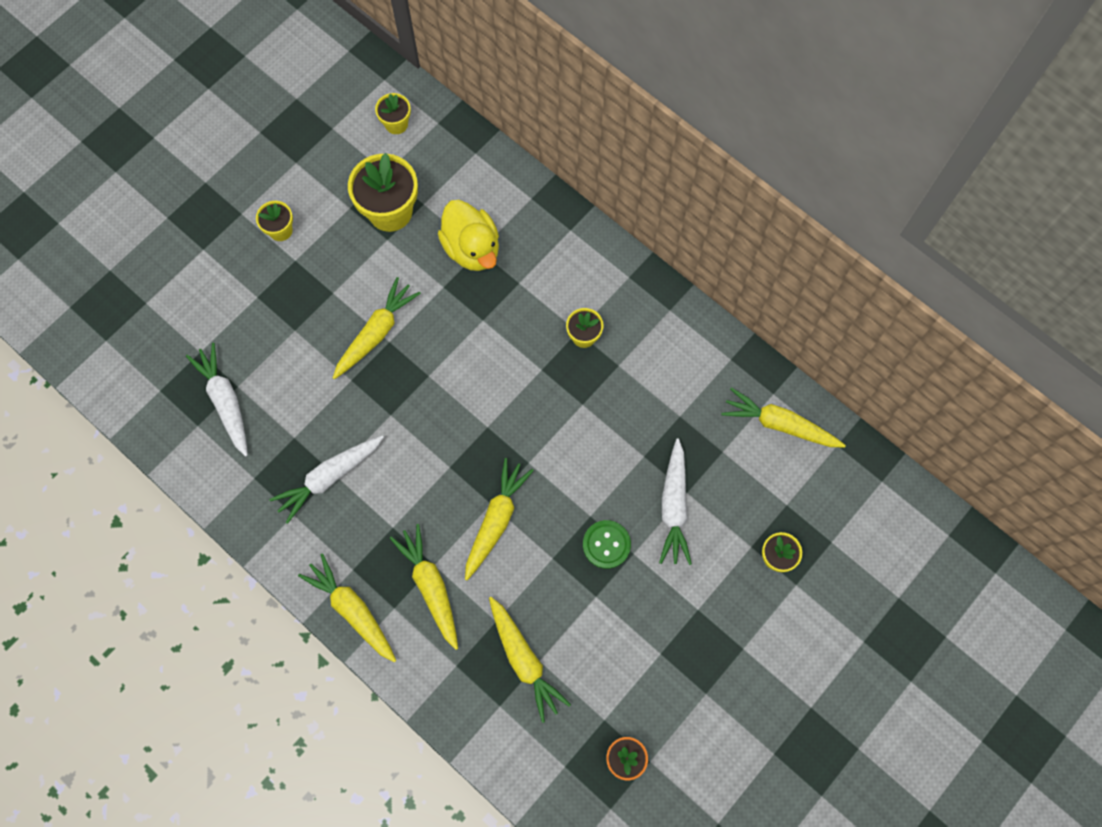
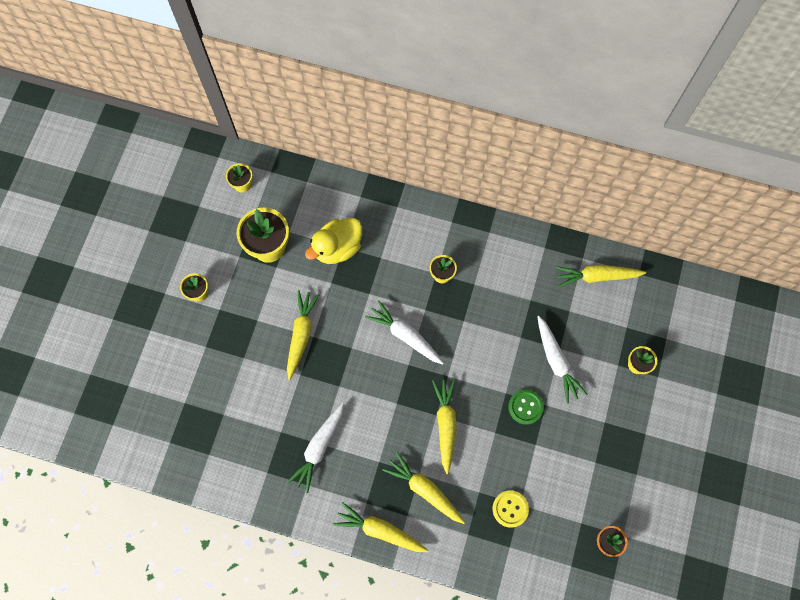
camera: 25 degrees left, 0 degrees up
white carrot [186,343,248,457] -> white carrot moved to [365,300,444,364]
yellow duck [438,200,499,271] -> yellow duck turned 105 degrees clockwise [305,218,362,264]
yellow carrot [489,597,571,723] -> yellow button [493,490,529,528]

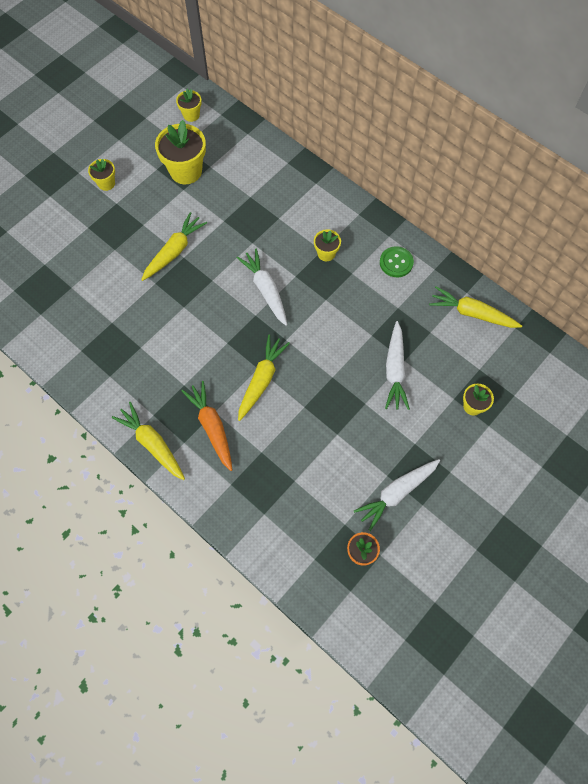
camera: 25 degrees right, 5 degrees down
white carrot [287,403,344,493] -> white carrot moved to [354,459,440,531]
yellow duck [305,218,362,264] -> none
yellow carrot [382,452,465,524] -> orange carrot [181,381,232,471]
yellow button [493,490,529,528] -> none
green button [508,389,544,425] -> green button moved to [380,246,414,277]

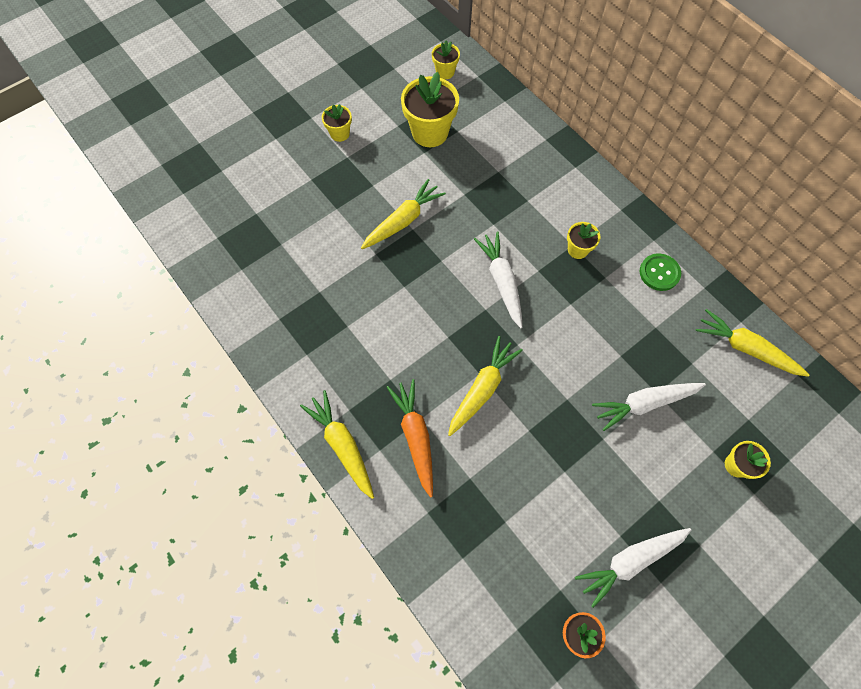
camera: 10 degrees right, 0 degrees up
white carrot [385,321,410,410] -> white carrot turned 60 degrees clockwise [592,383,706,431]

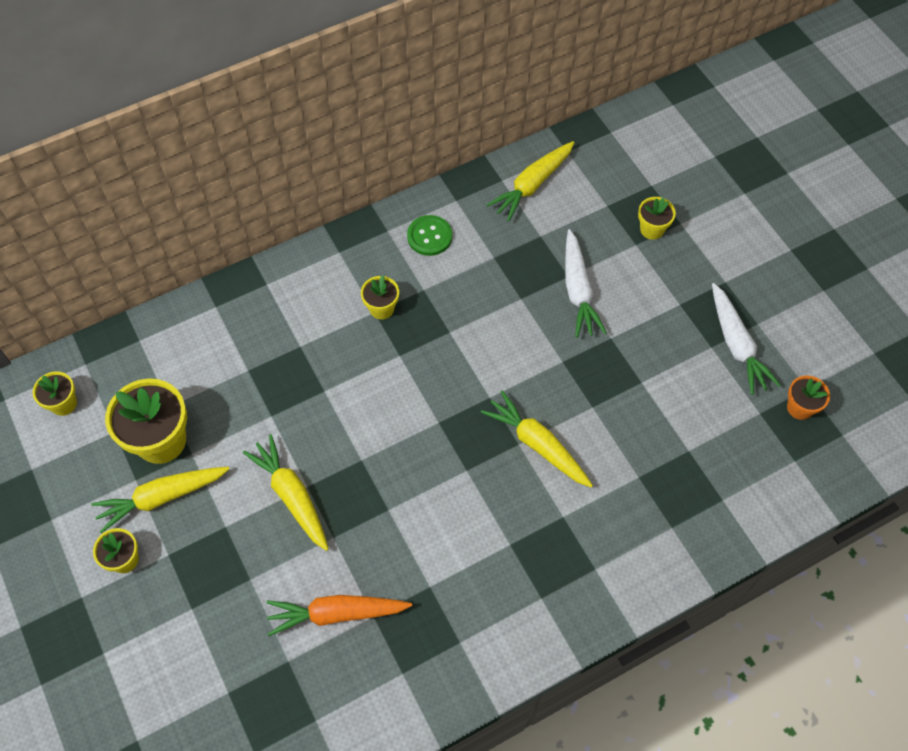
camera: 80 degrees left, 5 degrees down
yellow carrot [300,390,374,499] -> yellow carrot moved to [91,467,229,533]
orange carrot [386,379,433,498] -> orange carrot moved to [266,595,412,636]
white carrot [474,232,523,328] -> none

